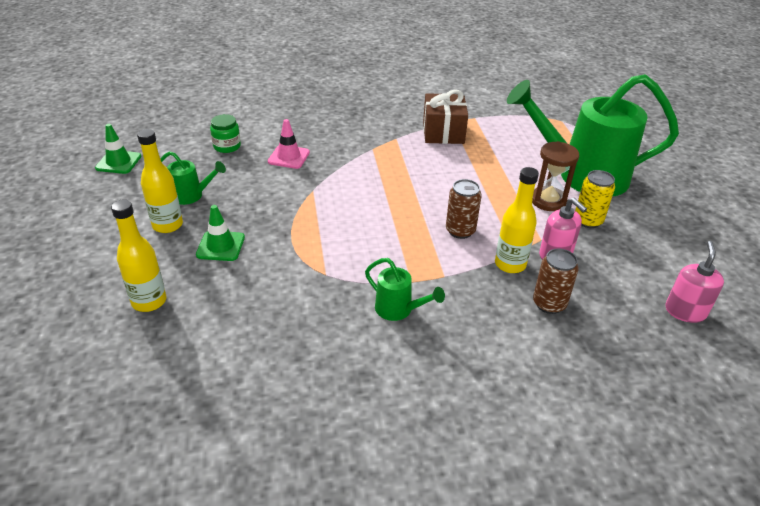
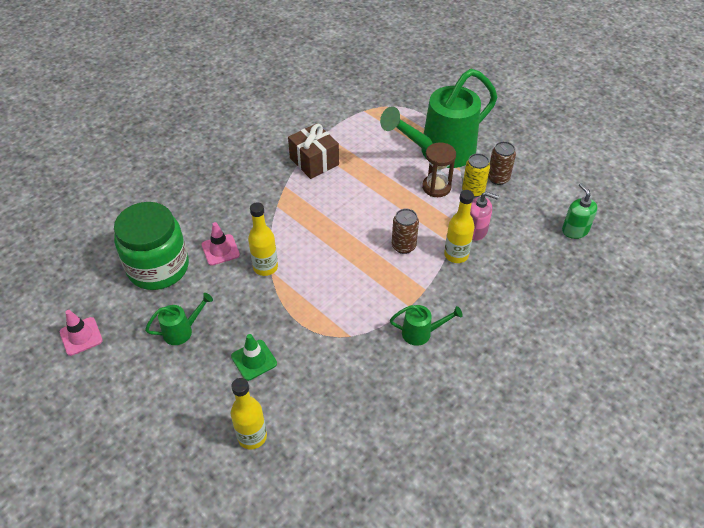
camera: 35 degrees left, 10 degrees up
green traffic cone [95,124,141,174] -> pink traffic cone [60,310,103,356]
yellow bottle [137,129,183,233] -> yellow bottle moved to [248,202,278,276]
green jar [210,114,241,153] -> green jar [114,202,189,290], size x2.34
brown can [533,248,579,314] -> brown can moved to [488,141,516,185]
pink soap dispenser [666,241,724,323] -> green soap dispenser [562,183,598,239]

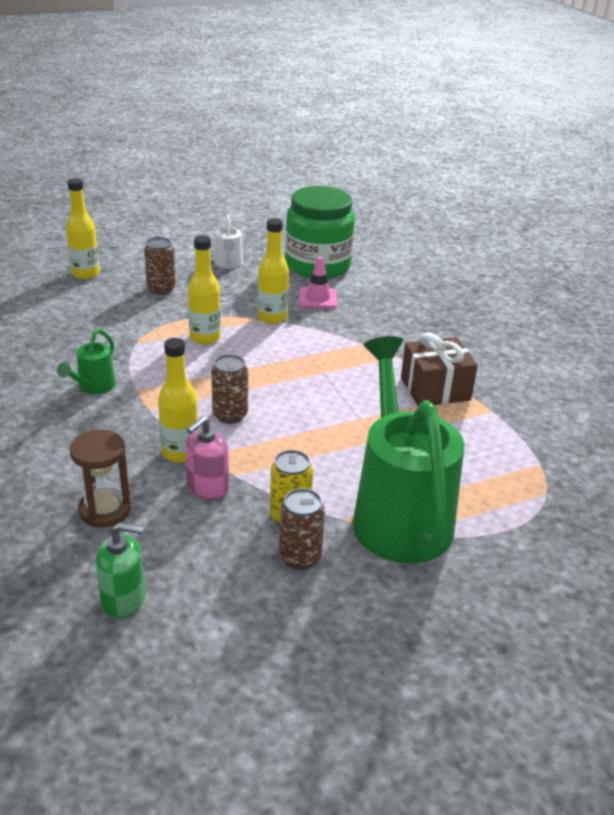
camera: 110 degrees right, 15 degrees down
pink traffic cone [60,310,103,356] -> none
green watering can [145,293,213,345] -> white watering can [214,215,243,268]
green traffic cone [231,334,277,381] -> brown can [144,237,176,295]
brown hourglass [422,142,456,197] -> brown hourglass moved to [70,430,131,527]
none -> yellow bottle [188,235,221,345]

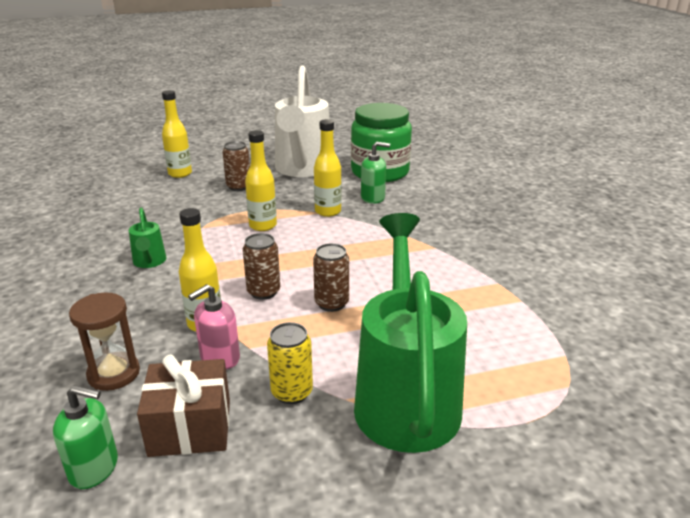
camera: 10 degrees right, 5 degrees down
green watering can [57,329,116,394] -> green watering can turned 45 degrees counterclockwise [129,208,167,268]
white watering can [214,215,243,268] -> white watering can [275,65,329,177], size x2.35
brown can [279,488,325,570] -> brown can moved to [313,243,349,312]
pink traffic cone [299,257,337,309] -> green soap dispenser [361,141,390,204]
brown gift [401,332,478,406] -> brown gift moved to [137,354,230,457]

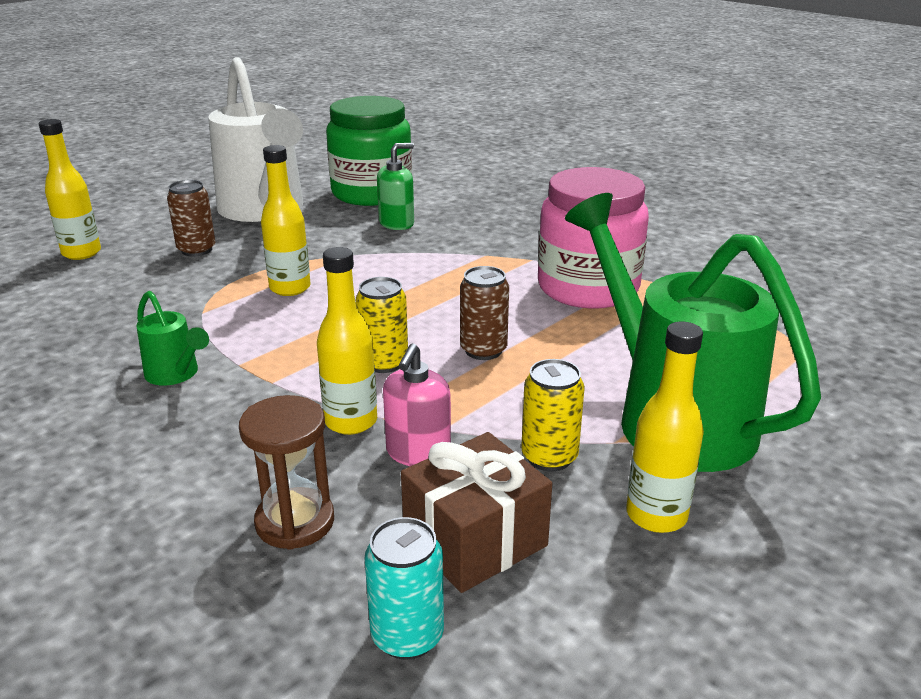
camera: 30 degrees left, 0 degrees up
green soap dispenser [53,385,118,489] -> turquoise can [365,517,444,660]
brown can [243,233,280,300] -> yellow can [356,277,408,373]
yellow bottle [314,119,342,217] -> yellow bottle moved to [626,322,704,533]
none -> pink jar [538,167,649,309]

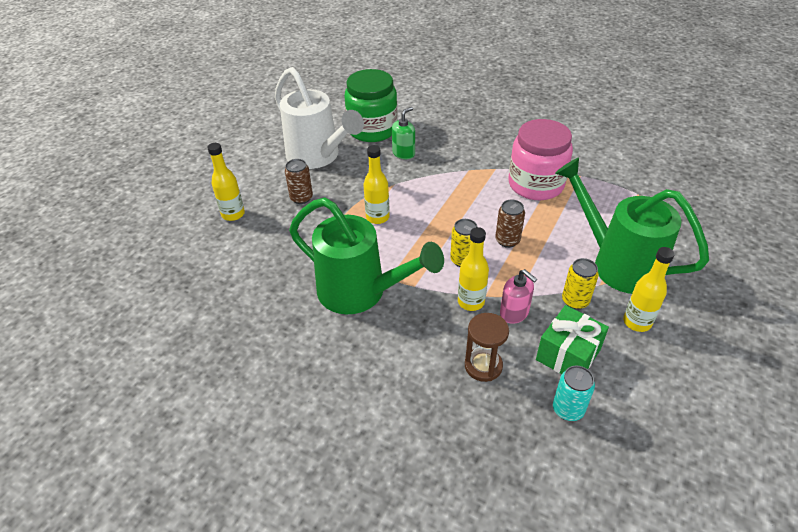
camera: 15 degrees left, 15 degrees up
green watering can [136,291,209,386] -> green watering can [289,198,444,314], size x2.35
pink soap dispenser [383,343,451,466] -> pink soap dispenser turned 45 degrees counterclockwise [500,269,537,324]
brown gift [401,432,552,593] -> green gift [536,305,609,374]

